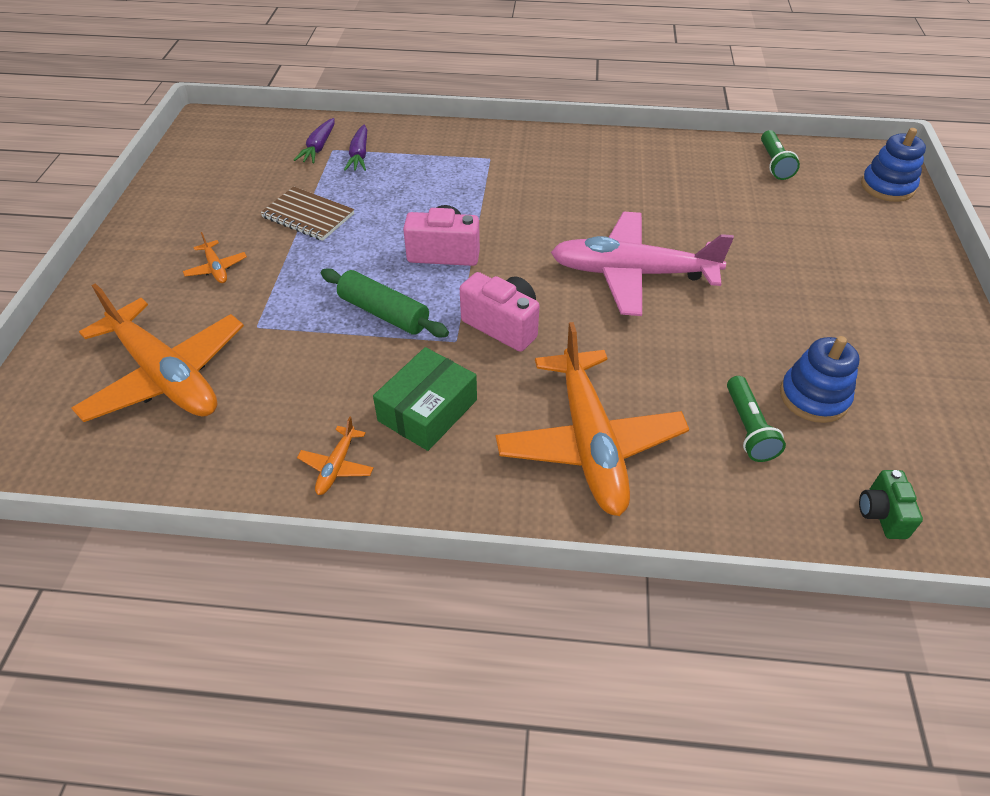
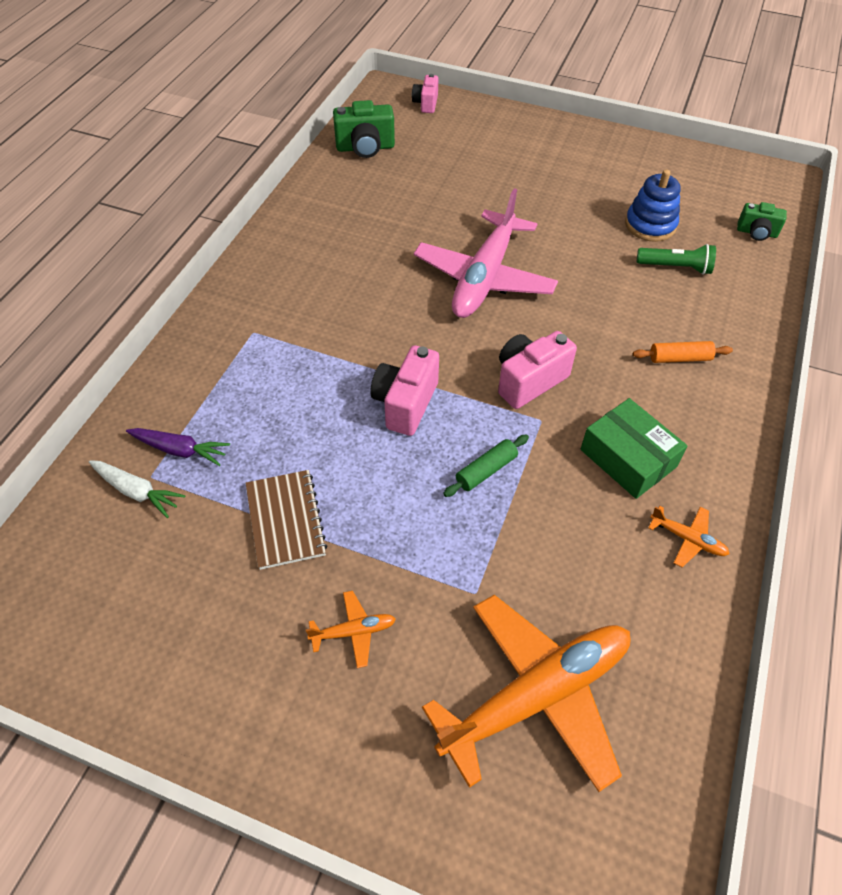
camera: 75 degrees left, 5 degrees up
brown notebook [260,186,354,241] -> brown notebook turned 60 degrees counterclockwise [246,470,327,570]
purple carrot [294,118,334,163] -> white carrot [89,460,185,518]
green rolling pin [321,268,449,337] -> green rolling pin [443,434,529,497], size x0.65
orange plane [496,322,689,516] -> orange rolling pin [633,341,733,363]
green flashlight [761,130,800,180] -> green camera [333,100,395,158]
blue stacking toy [861,128,926,202] -> pink camera [412,74,438,113]

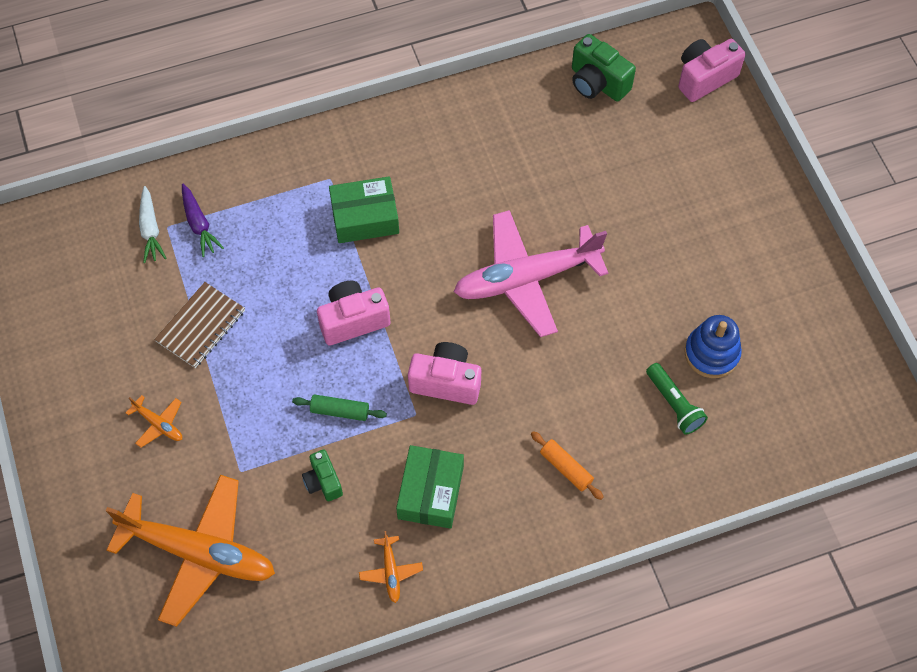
camera: 50 degrees right, 10 degrees up
pink camera [412,74,438,113] -> pink camera [678,39,745,102], size x1.60
green camera [737,202,787,241] -> green camera moved to [302,450,343,501]
none -> green box [329,176,399,243]

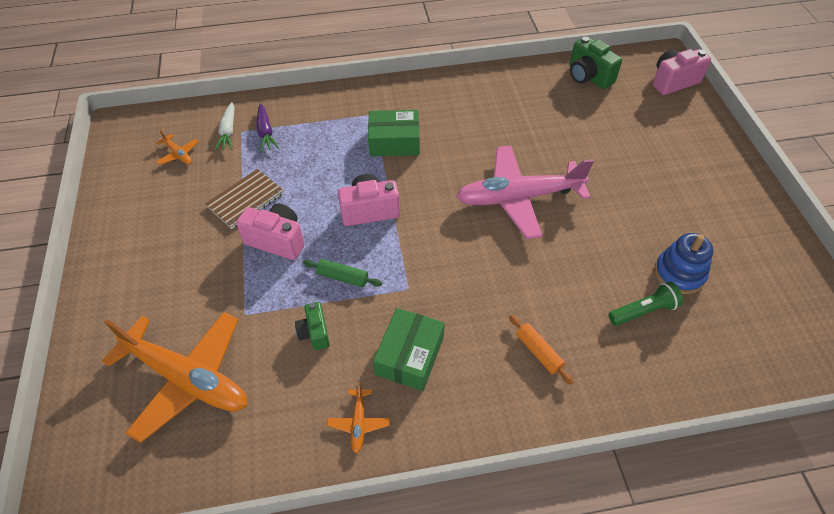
camera: 10 degrees right, 10 degrees down
orange plane [126,395,182,448] -> orange plane moved to [156,130,199,165]
pink camera [408,342,481,405] -> pink camera moved to [236,204,305,260]
green flashlight [646,363,708,435] -> green flashlight turned 90 degrees counterclockwise [609,282,683,326]

